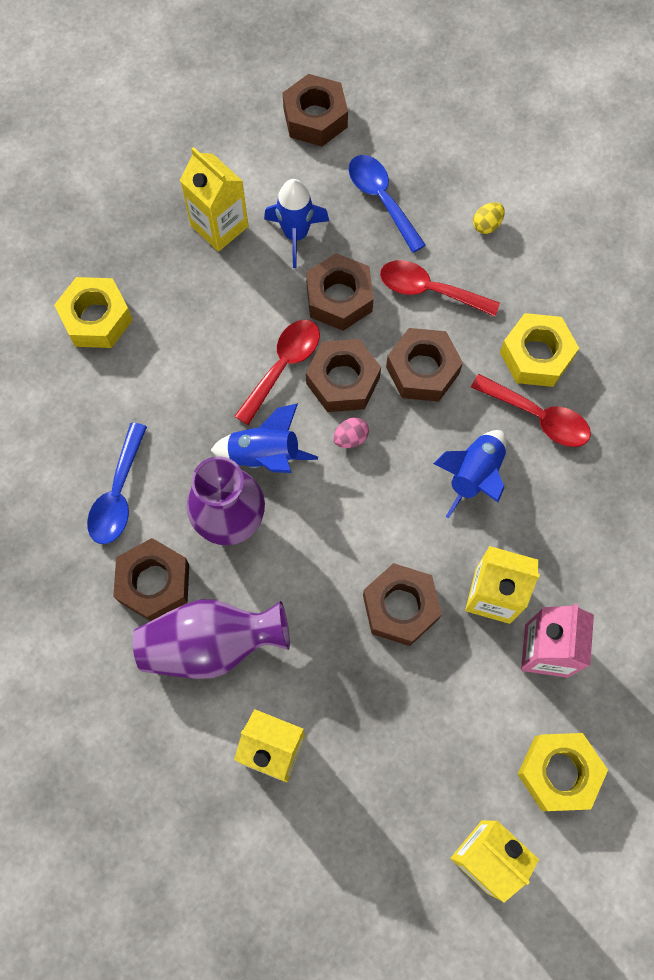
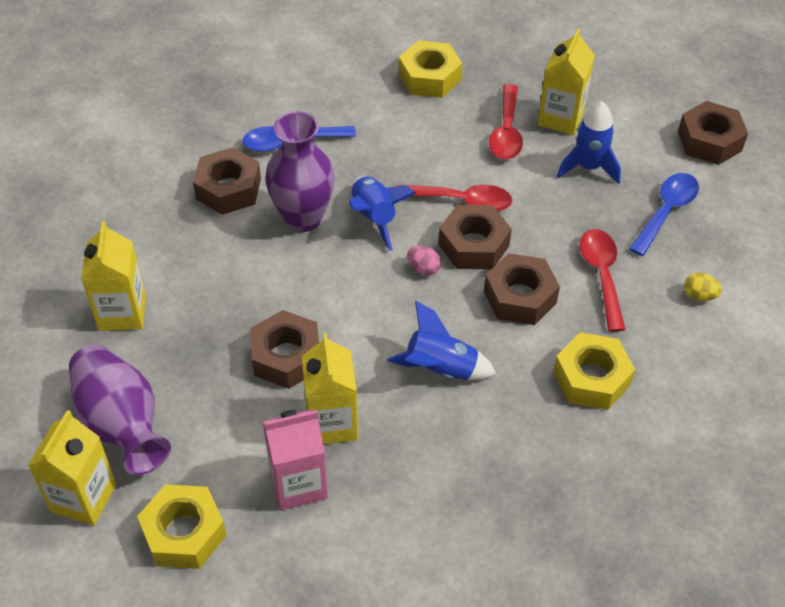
camera: 65 degrees right, 20 degrees down
purple vase [133,599,290,679] -> purple vase moved to [69,344,171,475]
brown nut [306,253,374,331] -> none
red spoon [471,374,591,447] -> red spoon moved to [489,84,523,159]

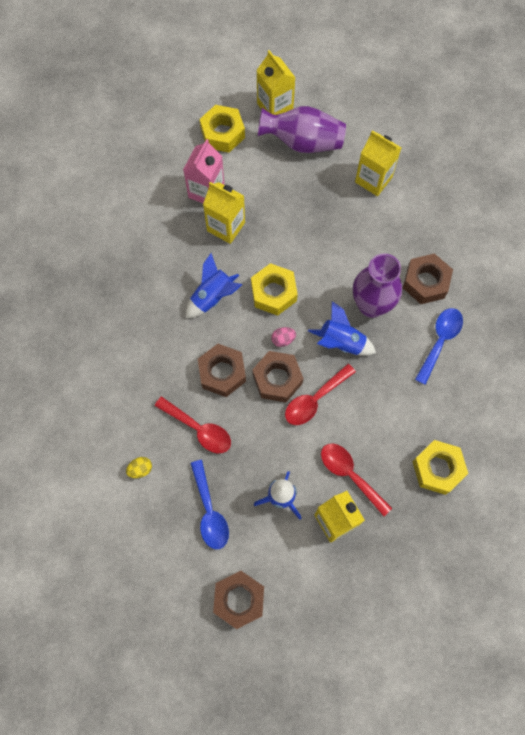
camera: 130 degrees right, 20 degrees up
brown nut [250,310,319,389] -> none
yellow nut [553,332,635,410] -> yellow nut moved to [251,263,298,316]

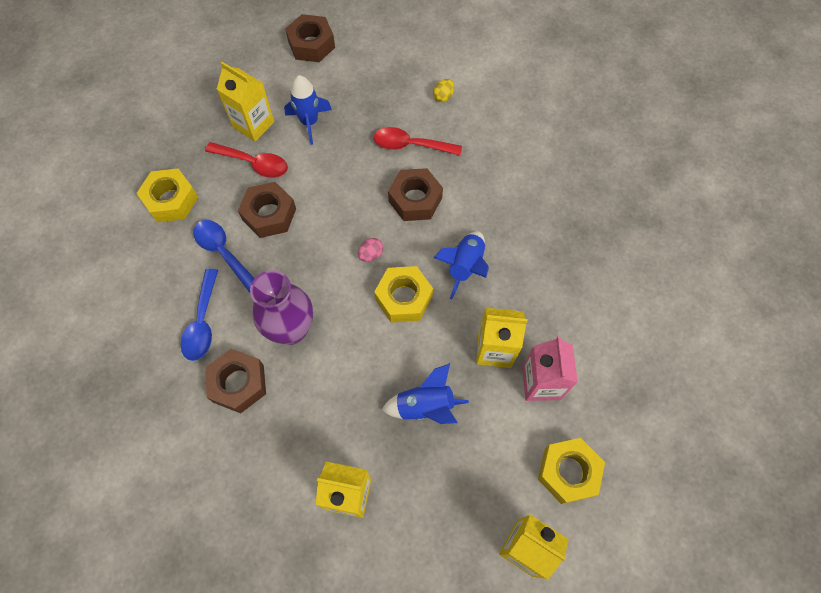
camera: 155 degrees right, 5 degrees down
blue spoon [190,460,229,549] -> blue spoon moved to [193,220,255,293]
brown nut [252,351,304,402] -> brown nut moved to [238,182,296,238]
purple vase [258,106,346,153] -> none
red spoon [285,364,356,425] -> none
blue rocket [308,301,376,356] -> blue rocket moved to [382,363,469,424]

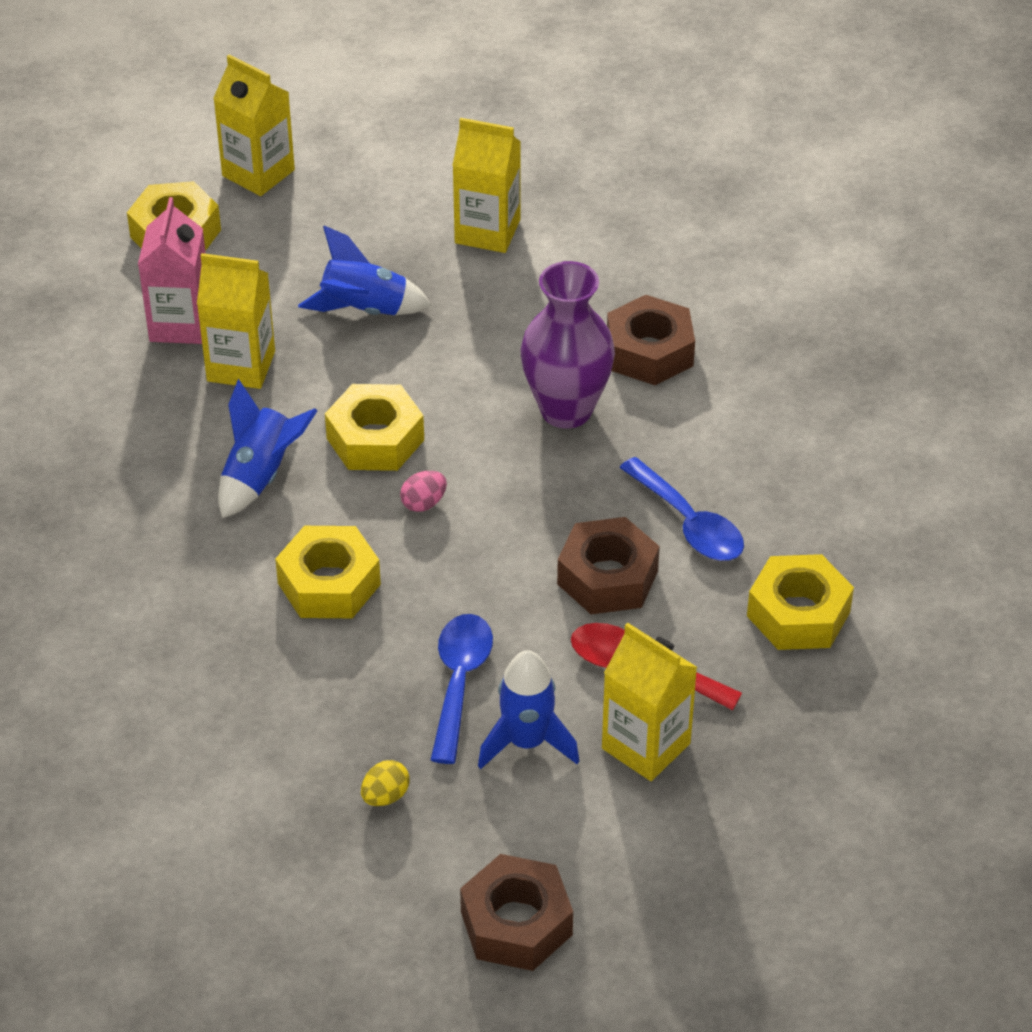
camera: 175 degrees left, 20 degrees down
blue spoon [181,269,218,361] -> blue spoon moved to [431,614,493,764]
red spoon [374,127,462,156] -> none
brown nut [388,168,443,221] -> yellow nut [275,526,381,618]
yellow egg [433,79,454,102] -> yellow egg moved to [361,760,410,806]

